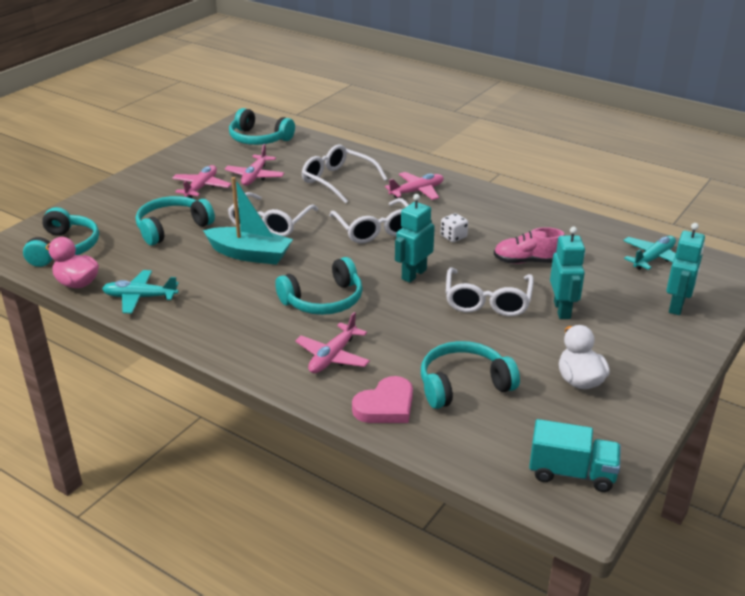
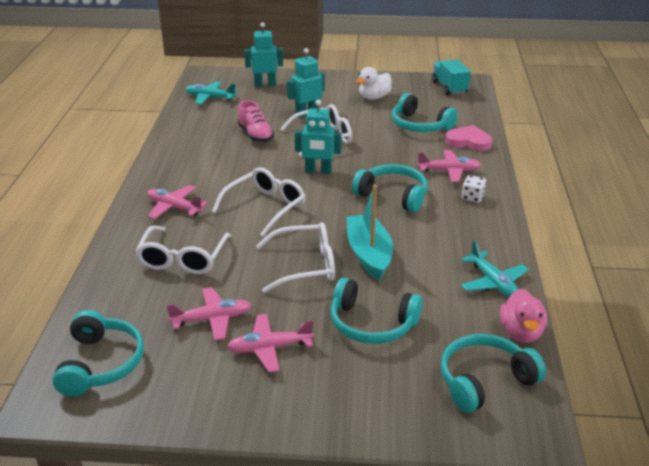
camera: 120 degrees left, 0 degrees up
white dice [441,213,468,242] -> white dice moved to [462,175,486,203]

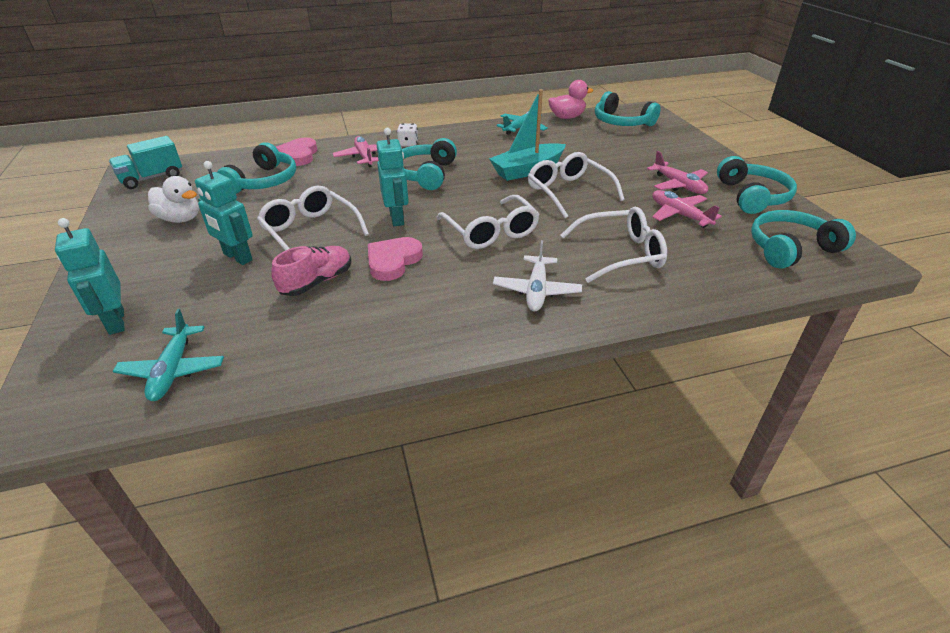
camera: 110 degrees left, 5 degrees up
pink plane [147,185,208,219] -> white plane [493,240,582,311]
white glasses [212,167,305,236] -> white glasses turned 135 degrees counterclockwise [437,195,540,249]
turquoise headphones [331,278,423,344] -> turquoise headphones moved to [717,156,797,214]
none -> pink heart [368,237,423,281]

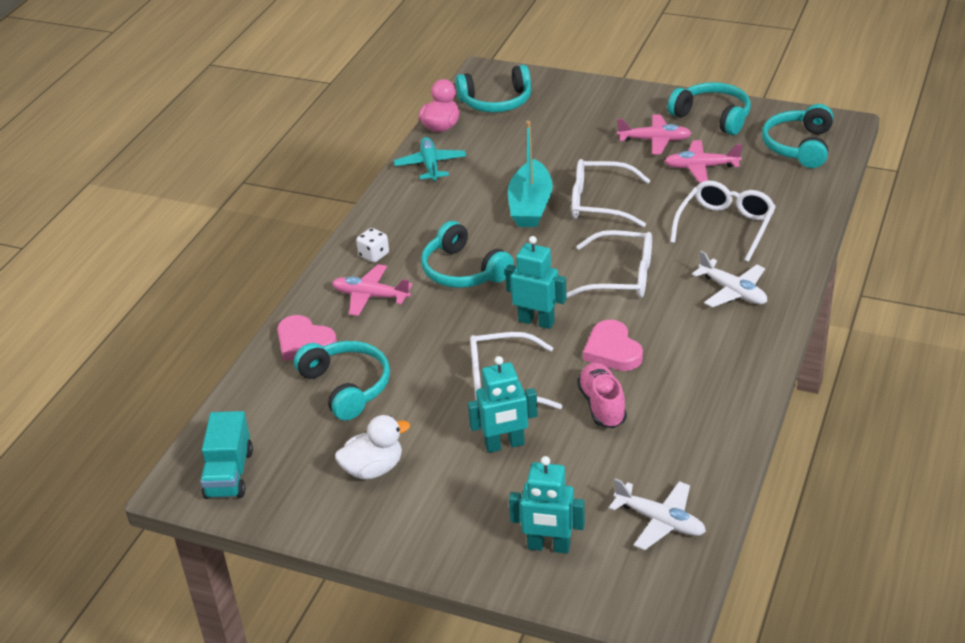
camera: 50 degrees left, 0 degrees up
turquoise plane [112,309,224,401] -> white plane [609,478,706,550]

